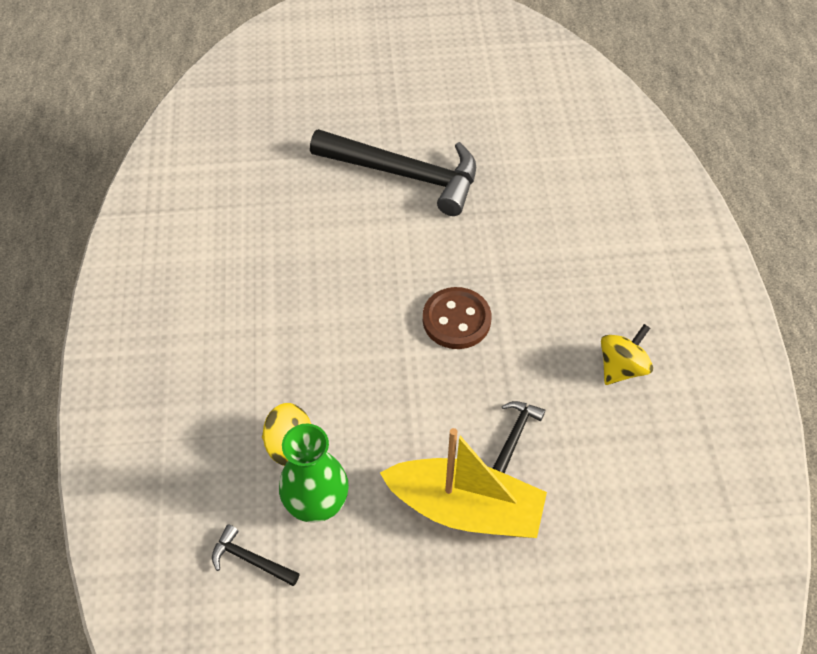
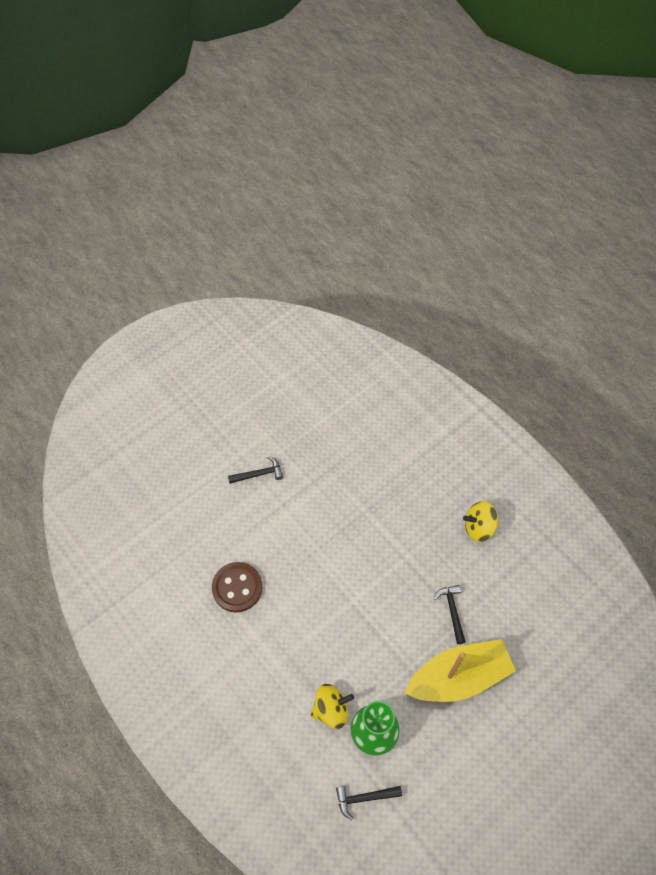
camera: 35 degrees left, 5 degrees up
black hammer [310,129,476,216] -> black hammer [228,456,283,484], size x0.42
brown button [423,287,491,349] -> brown button moved to [212,562,262,612]
yellow spinning top [601,324,653,385] -> yellow spinning top turned 105 degrees counterclockwise [463,501,499,542]

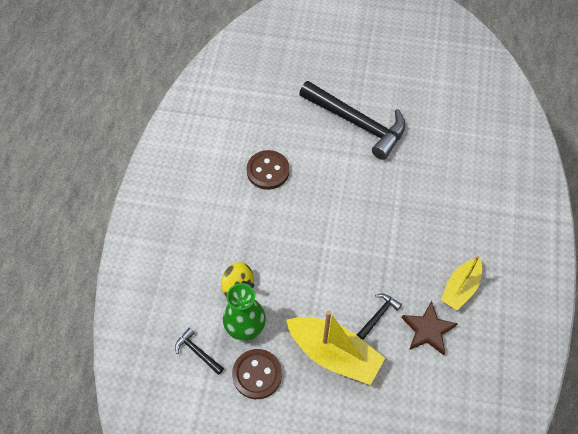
camera: 50 degrees right, 0 degrees up
black hammer [228,456,283,484] -> black hammer [299,81,406,160], size x2.39
yellow spinning top [463,501,499,542] -> yellow boat [441,256,482,311]
none -> brown button [232,349,282,399]
none -> brown star [402,301,458,355]

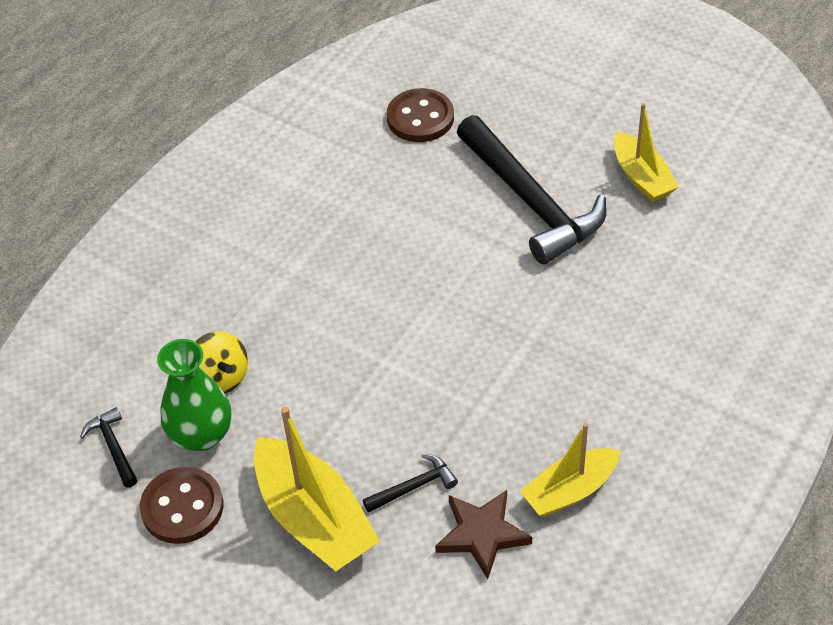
camera: 25 degrees right, 10 degrees down
brown button [246,150,290,190] -> brown button moved to [387,88,454,142]
none -> yellow boat [614,103,679,202]

